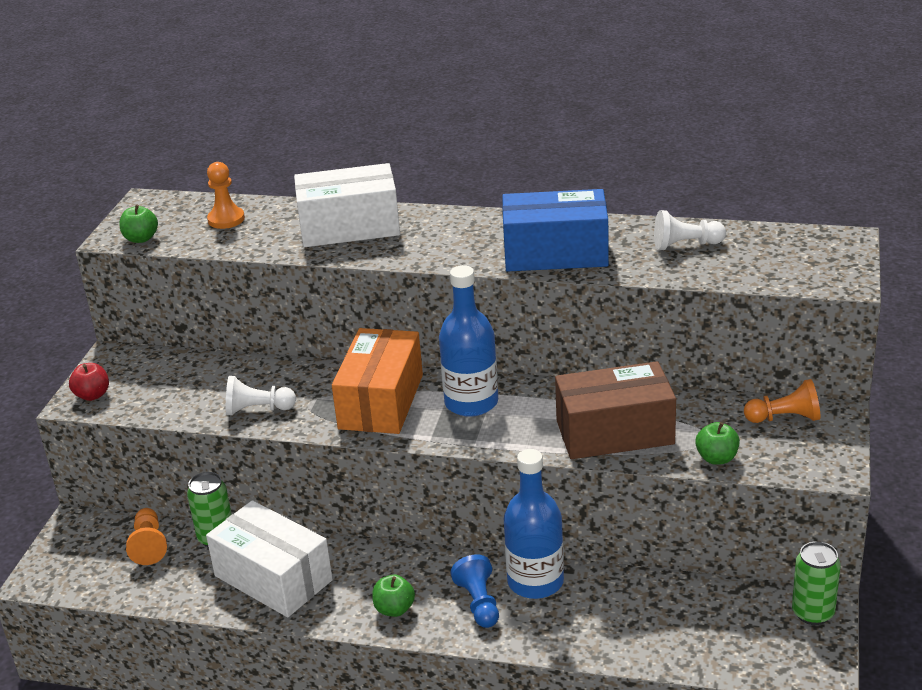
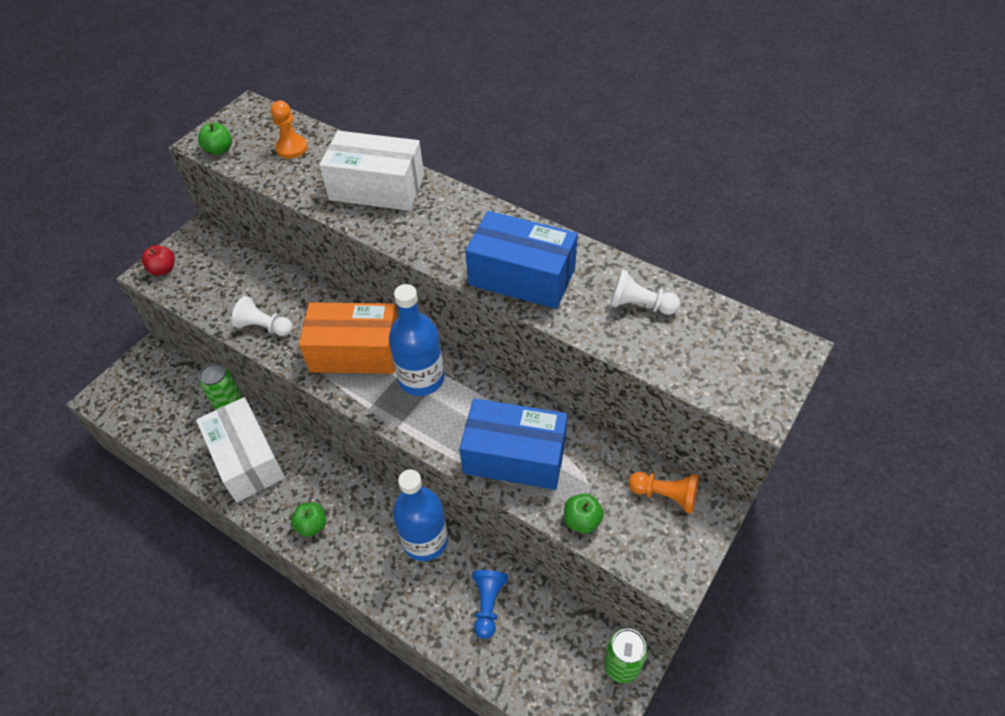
camera: 20 degrees right, 20 degrees up
orange pawn [126,508,167,565] -> none
orange box [332,328,423,434] -> orange box turned 60 degrees clockwise [299,302,397,374]
blue pawn [451,554,499,628] -> blue pawn moved to [472,570,508,639]
brown box [555,361,676,459] -> blue box [459,398,568,490]

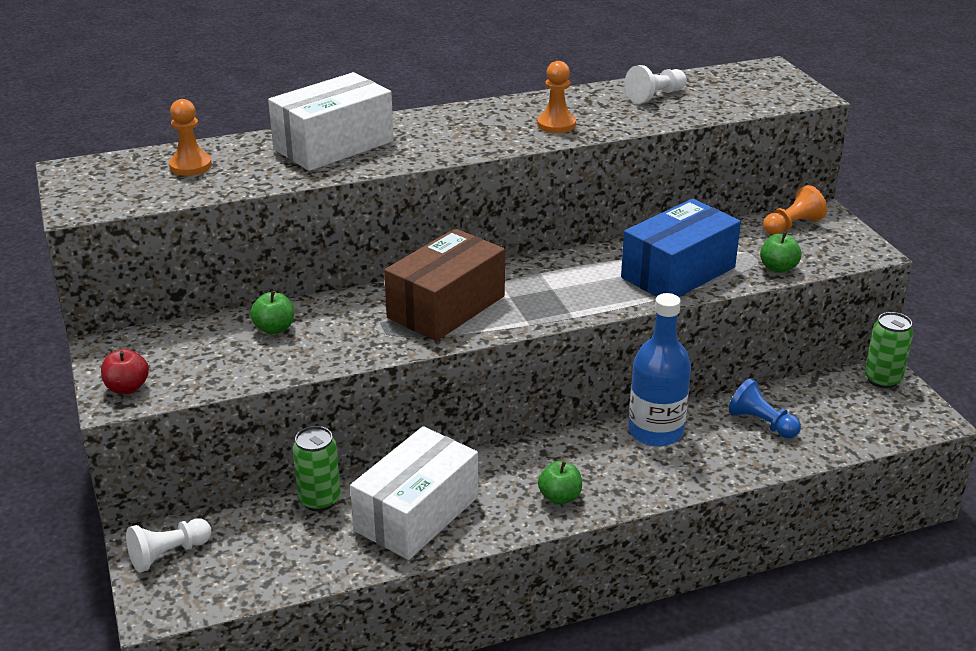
camera: 55 degrees left, 20 degrees down
white box [196,397,285,502] -> white box turned 60 degrees counterclockwise [350,426,478,560]
green apple [198,122,232,155] -> green apple moved to [250,291,294,334]
white pawn [231,296,292,336] -> white pawn moved to [126,518,211,573]
orange box [299,302,397,374] -> brown box [384,228,505,341]
blue bottle [389,284,445,396] -> none
blue box [465,211,578,309] -> orange pawn [537,61,576,133]

